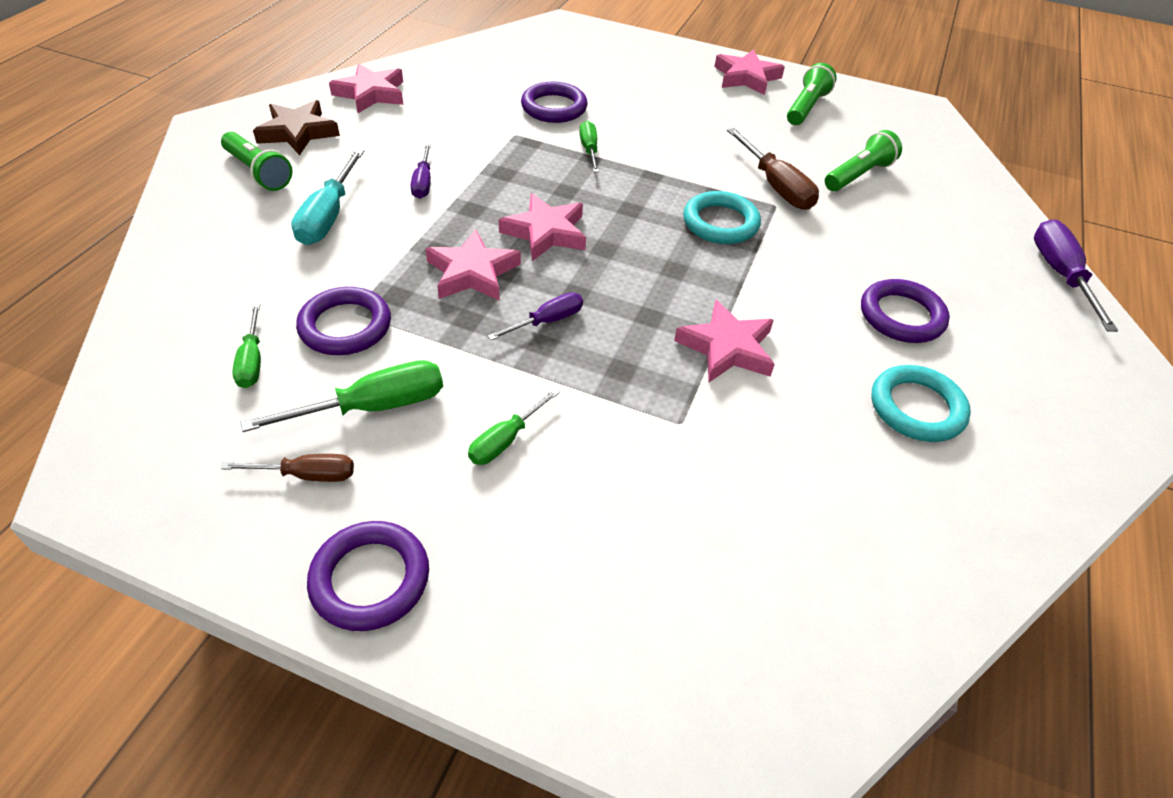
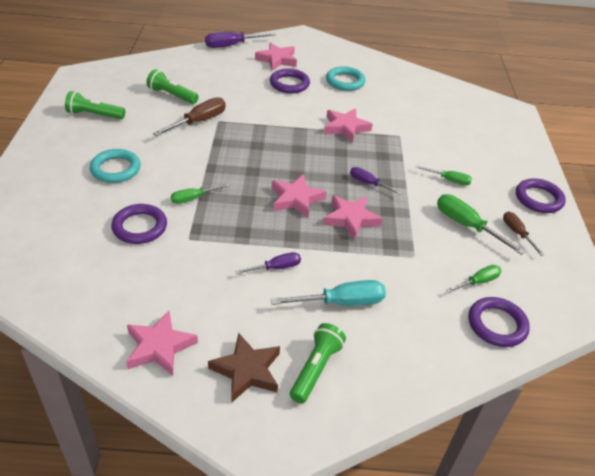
camera: 110 degrees left, 5 degrees down
purple ring [296,287,391,355] -> purple ring moved to [469,297,530,347]
turquoise ring [683,191,761,244] -> turquoise ring moved to [90,149,141,183]
pink star [714,49,785,95] -> pink star moved to [255,43,297,70]

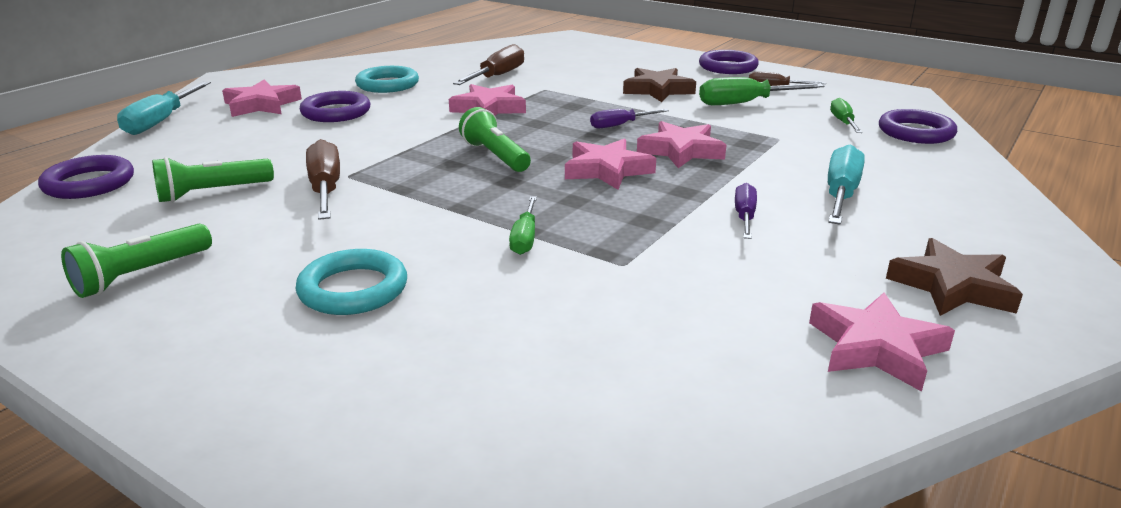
camera: 55 degrees left, 15 degrees down
purple ring [111,204,167,244] -> purple ring moved to [38,155,134,199]
purple screwdriver [205,32,276,48] -> turquoise screwdriver [117,81,211,135]
green flashlight [290,323,346,404] -> green flashlight moved to [459,107,531,172]
green screwdriver [416,165,472,186] -> brown star [623,68,696,102]
none -> brown screwdriver [453,44,524,85]

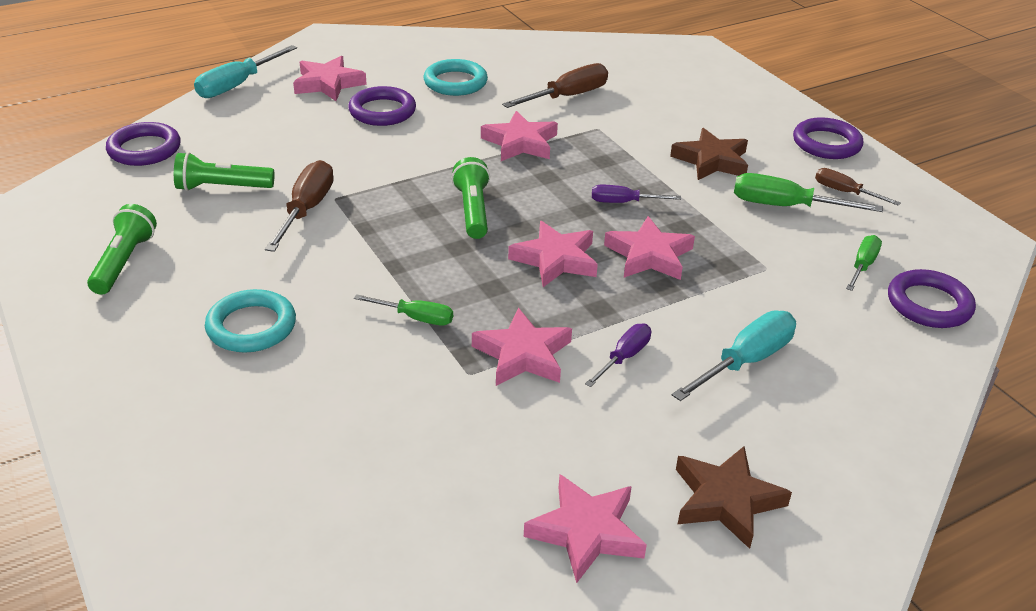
camera: 25 degrees right, 10 degrees up
green flashlight [61,224,212,298] -> green flashlight turned 120 degrees clockwise [87,204,157,295]
green screwdriver [509,196,537,255] -> green screwdriver turned 105 degrees counterclockwise [354,294,453,325]
none -> pink star [472,308,572,386]

